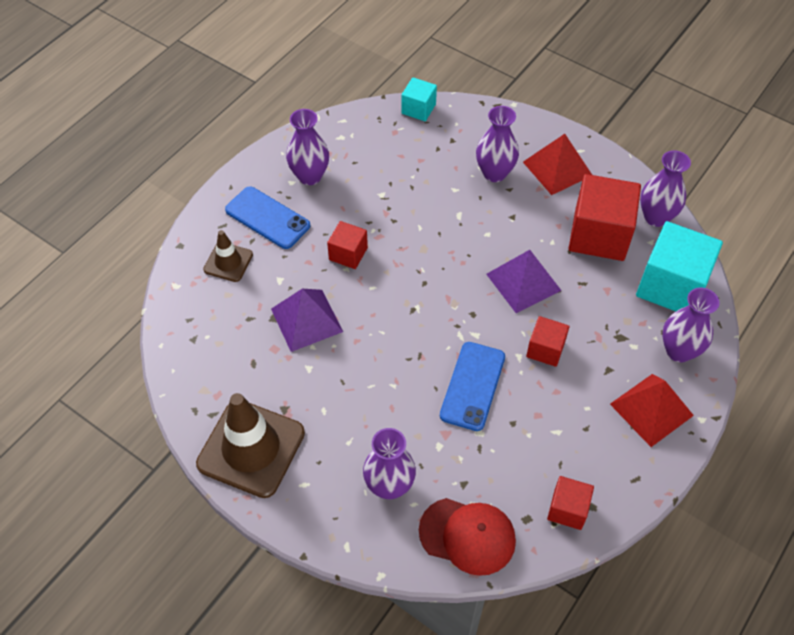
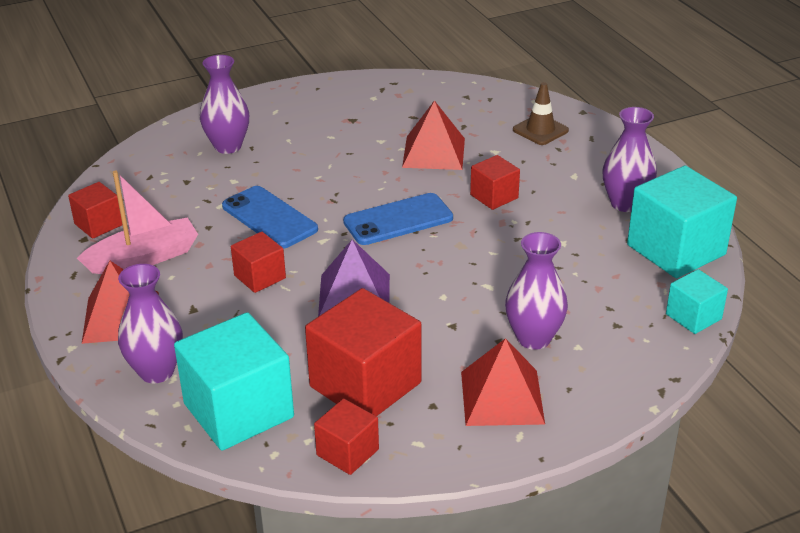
camera: 120 degrees right, 20 degrees down
brown traffic cone [196,393,305,498] -> none
blue phone [225,186,310,249] -> blue phone moved to [343,193,453,245]
purple pyramid [271,289,343,352] -> red pyramid [402,100,465,170]
red cap [419,498,516,576] -> none
purple vase [640,150,691,227] -> red cube [314,399,379,475]
none -> pink boat [77,171,198,274]
none -> turquoise cube [627,166,737,278]

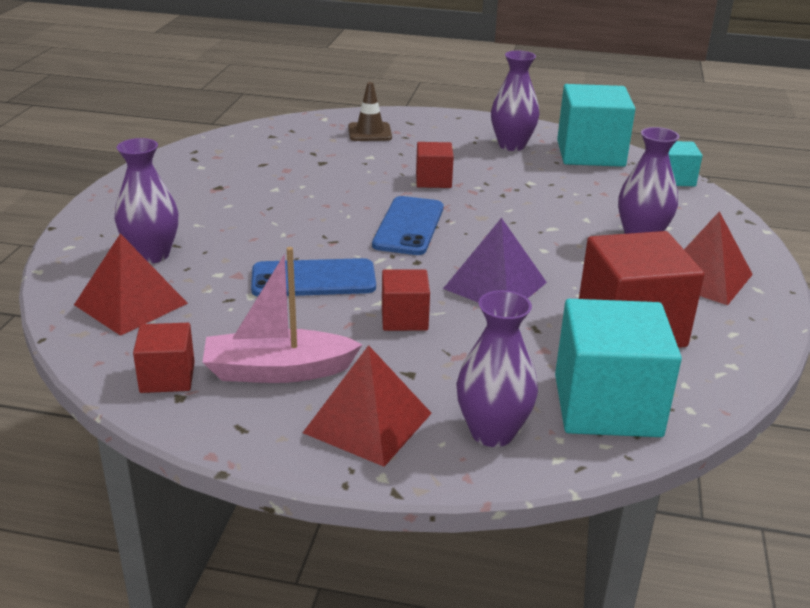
camera: 55 degrees left, 5 degrees down
pink boat [77,171,198,274] -> pink boat turned 105 degrees counterclockwise [203,247,363,383]
red cube [314,399,379,475] -> none
red pyramid [402,100,465,170] -> red pyramid moved to [74,233,188,336]

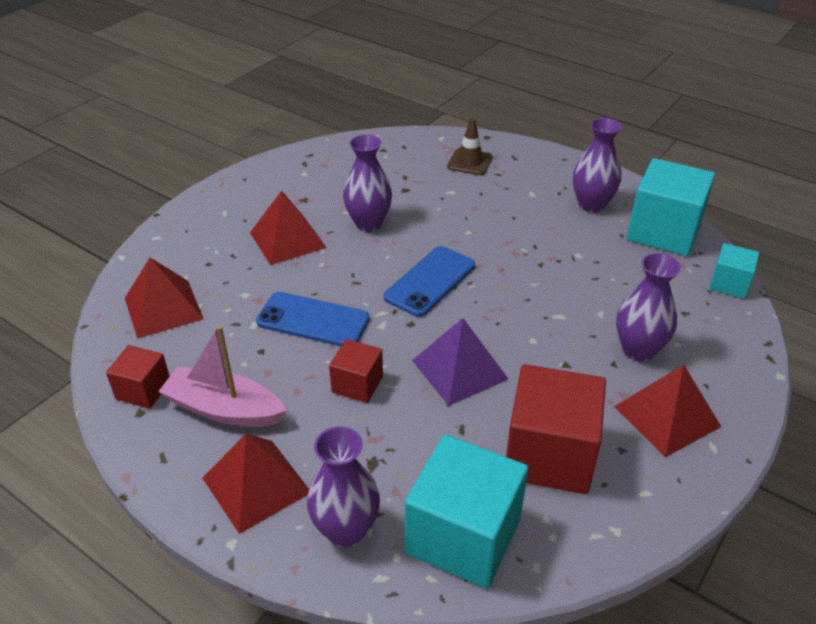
camera: 25 degrees right, 10 degrees up
purple vase [115,138,178,264] -> purple vase moved to [343,135,392,232]
red cube [416,142,454,188] -> none
none -> red pyramid [250,191,327,265]

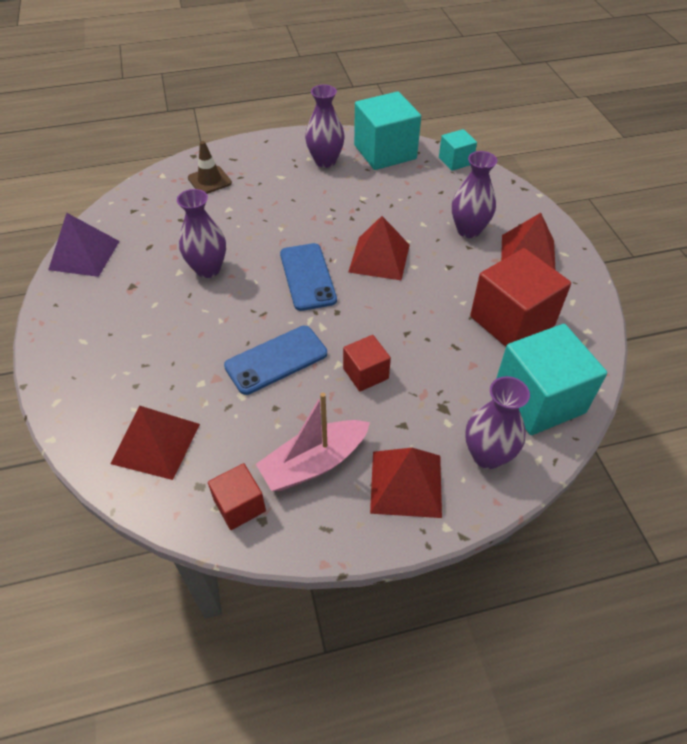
camera: 50 degrees left, 10 degrees up
red pyramid [250,191,327,265] -> red pyramid moved to [348,216,410,280]
purple pyramid [412,318,508,406] -> purple pyramid moved to [48,213,120,277]

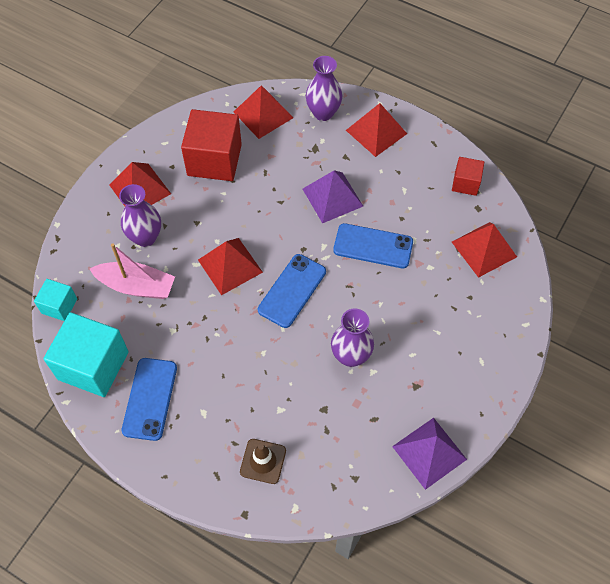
camera: 135 degrees left, 10 degrees up
pink boat [256,393,370,491] -> pink boat moved to [90,243,175,299]
purple vase [305,85,345,168] -> blue phone [122,358,177,441]
red cube [343,335,391,392] -> purple pyramid [303,170,363,223]
turquoise cube [496,324,607,435] -> red pyramid [234,85,293,139]

